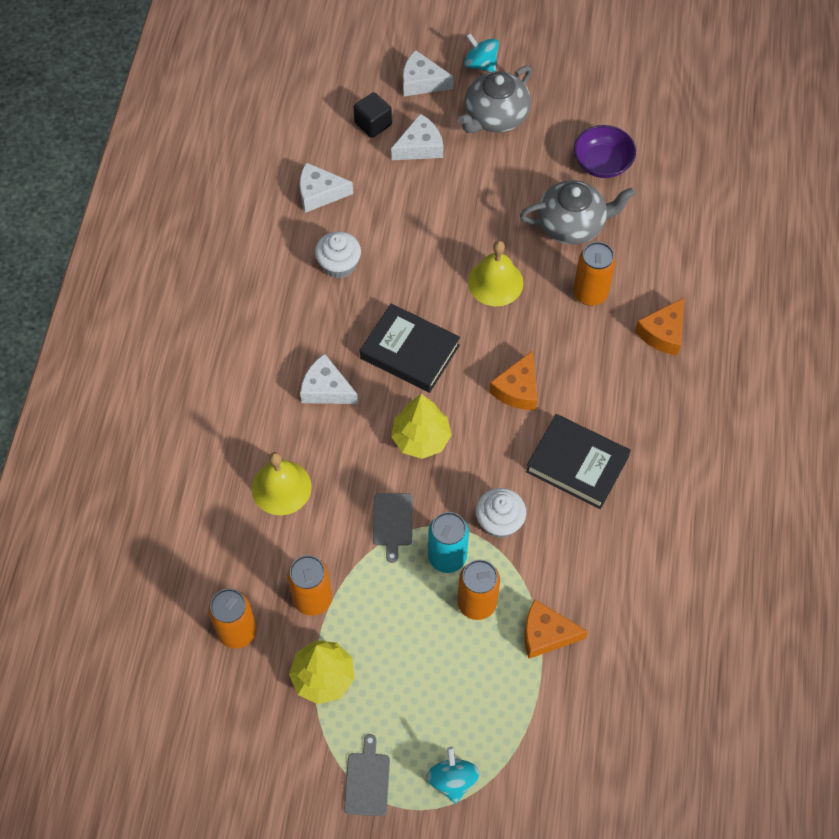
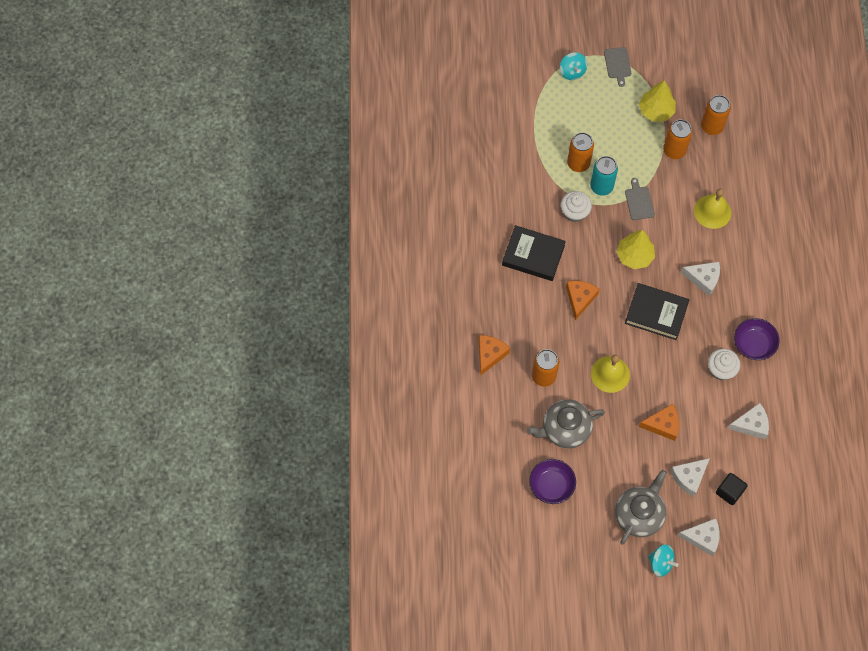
camera: 170 degrees right, 5 degrees up
orange cheese [524,599,588,659] -> orange cheese moved to [639,404,679,441]
none -> purple bowl [734,318,780,360]

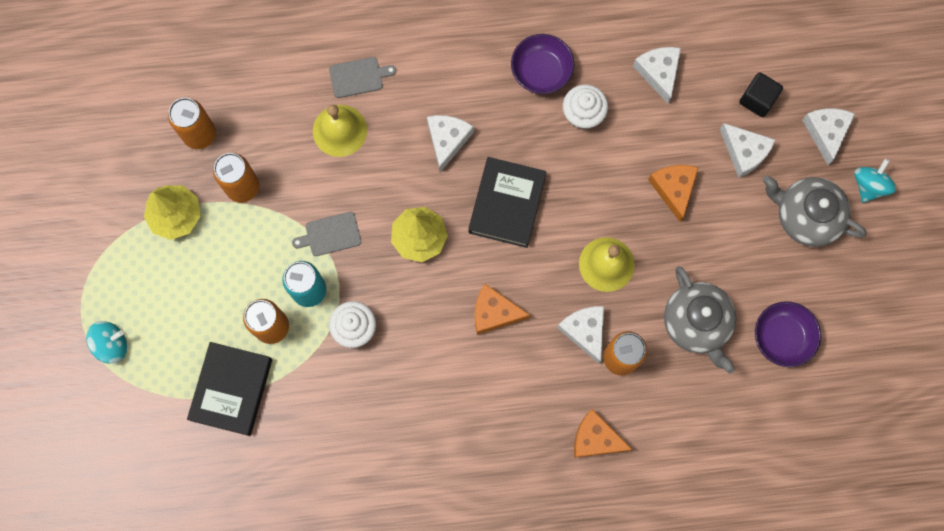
camera: 95 degrees left, 10 degrees up
black book [502,225,566,281] -> black book moved to [187,342,272,436]
grey cutting board [604,47,631,87] -> grey cutting board moved to [329,57,396,98]
none -> white cheese [557,306,604,364]

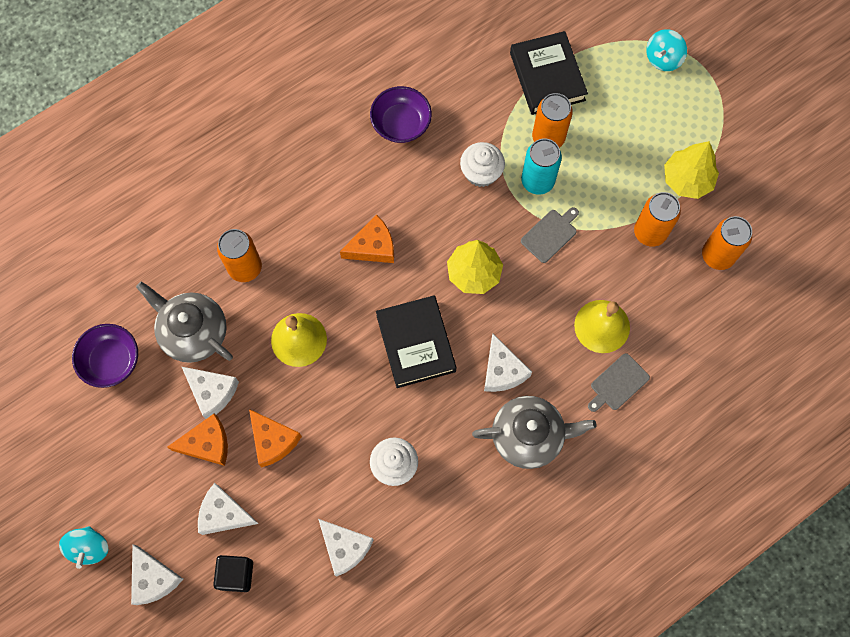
camera: 150 degrees right, 5 degrees down
purple bowl [511,34,574,94] -> purple bowl moved to [370,86,432,143]
white cheese [557,306,604,364] -> white cheese moved to [182,367,239,419]
orange cheese [574,409,632,458] -> orange cheese moved to [168,413,228,466]
grey teapot [763,175,866,247] -> grey teapot moved to [472,396,597,469]

